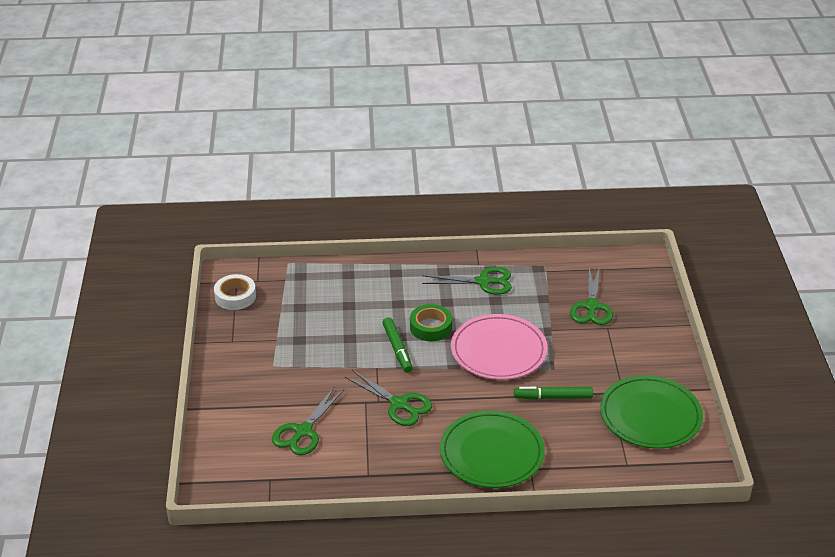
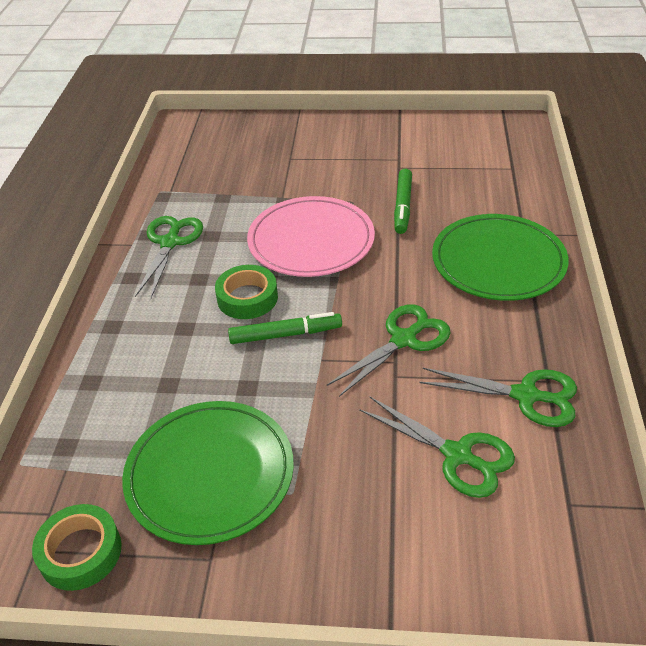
camera: 80 degrees left, 5 degrees up
white tape [214,274,256,310] -> green tape [32,504,122,591]
green scissors [570,266,613,325] -> green scissors moved to [419,368,577,427]
green plate [600,375,703,449] -> green plate moved to [122,401,294,545]

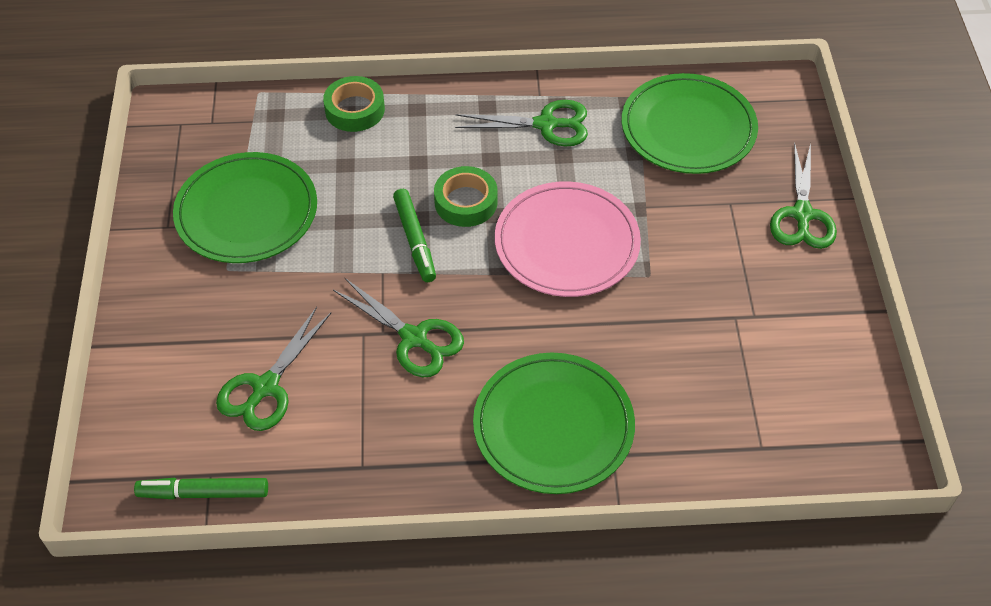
camera: 80 degrees right, 10 degrees up
green tape [32,504,122,591] -> green tape moved to [323,76,385,132]
green marker [394,169,412,234] -> green marker moved to [134,478,268,499]
green scissors [419,368,577,427] -> green scissors moved to [770,142,837,249]
none -> green plate [622,73,758,174]

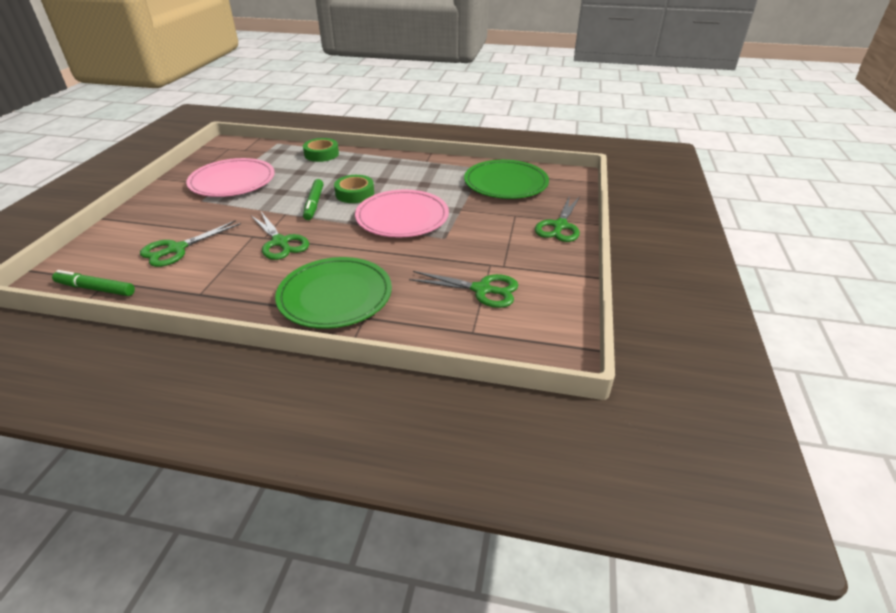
camera: 15 degrees right, 15 degrees down
green plate [173,152,317,263] -> pink plate [186,158,275,197]
green scissors [455,100,588,146] -> green scissors moved to [409,271,518,308]

